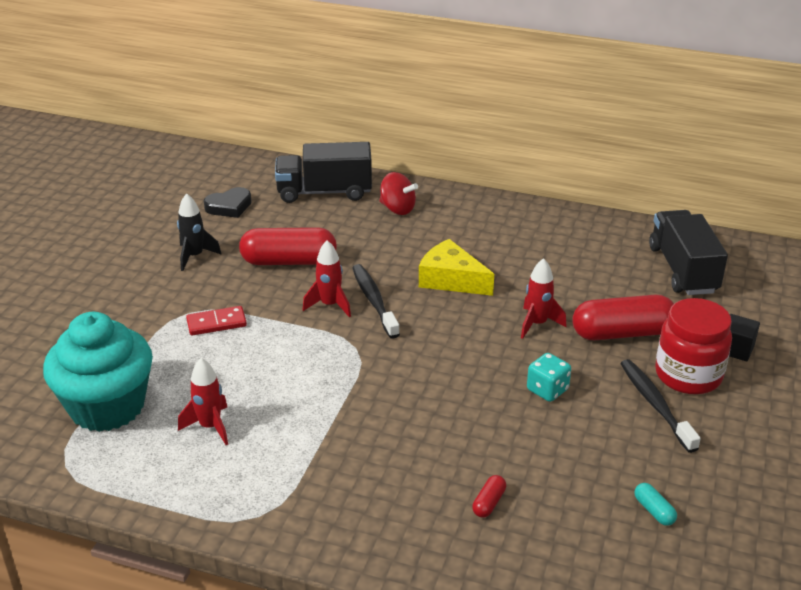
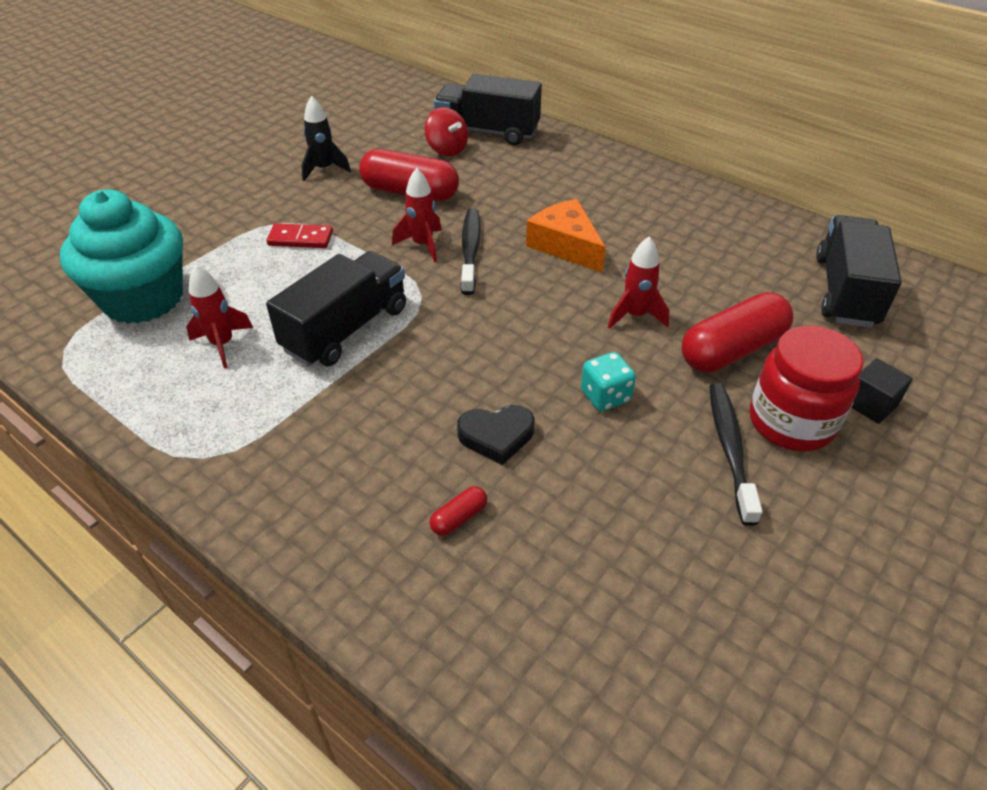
camera: 20 degrees right, 10 degrees up
black heart [204,187,252,218] -> black heart moved to [457,405,534,465]
red spinning top [379,172,418,215] -> red spinning top moved to [424,107,468,156]
yellow cheese [419,239,494,296] -> orange cheese [526,199,606,272]
red capsule [572,295,674,340] -> red capsule turned 45 degrees counterclockwise [682,292,793,372]
turquoise capsule [634,483,677,526] -> none
none -> black truck [266,251,406,366]

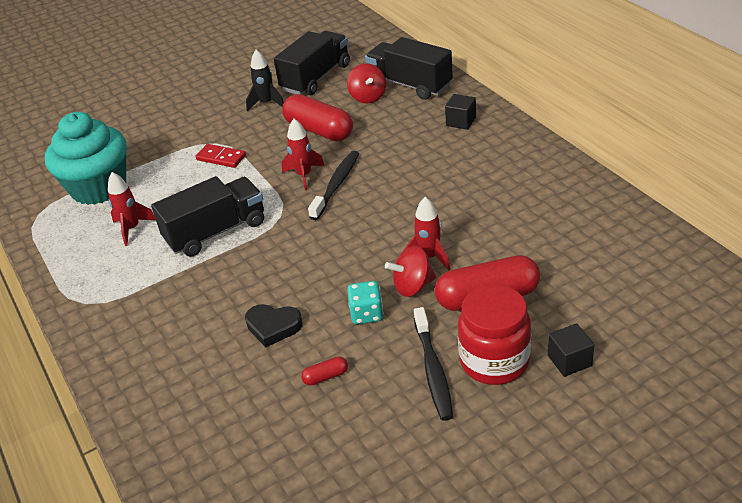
camera: 25 degrees right, 5 degrees down
red capsule [430,486,487,536] -> red capsule moved to [301,356,348,385]
orange cheese [526,199,606,272] -> none
black toothbrush [709,383,762,526] -> black toothbrush turned 150 degrees clockwise [414,307,453,421]
black truck [816,215,902,328] -> black truck moved to [274,31,350,95]
none -> red spinning top [385,246,436,297]
none -> black cube [445,94,476,130]

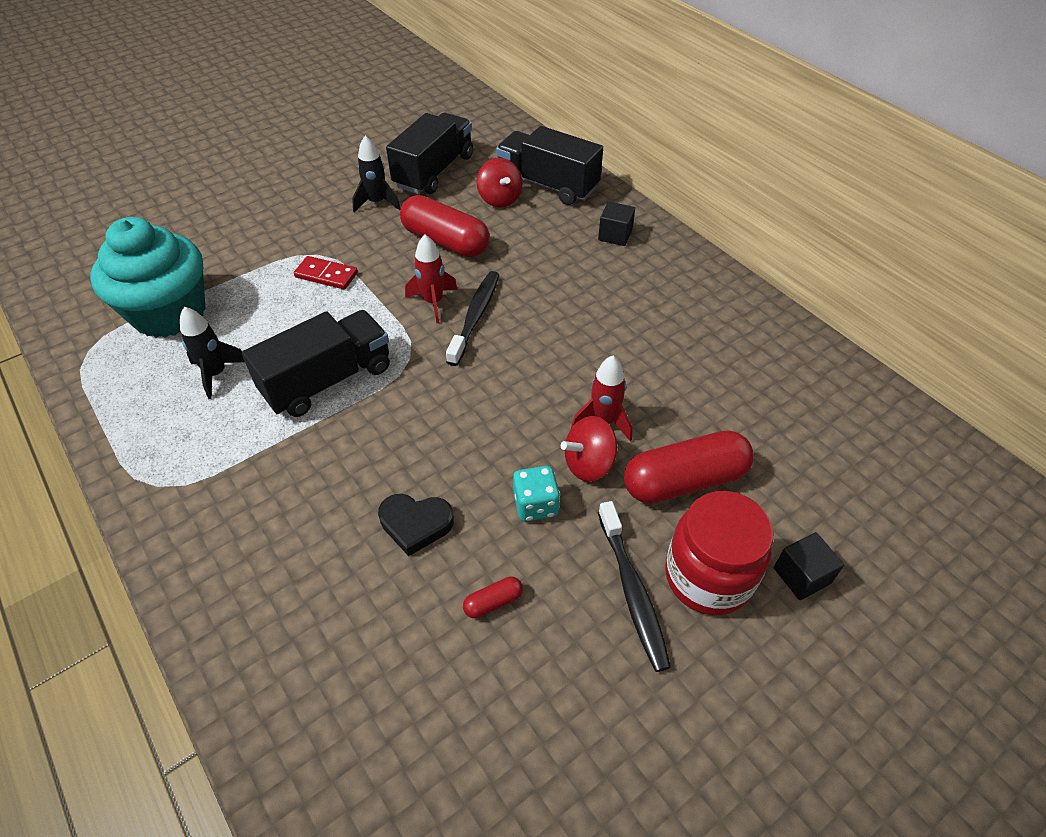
camera: 10 degrees left, 10 degrees up
red rocket [108,172,156,246] -> black rocket [180,307,245,399]

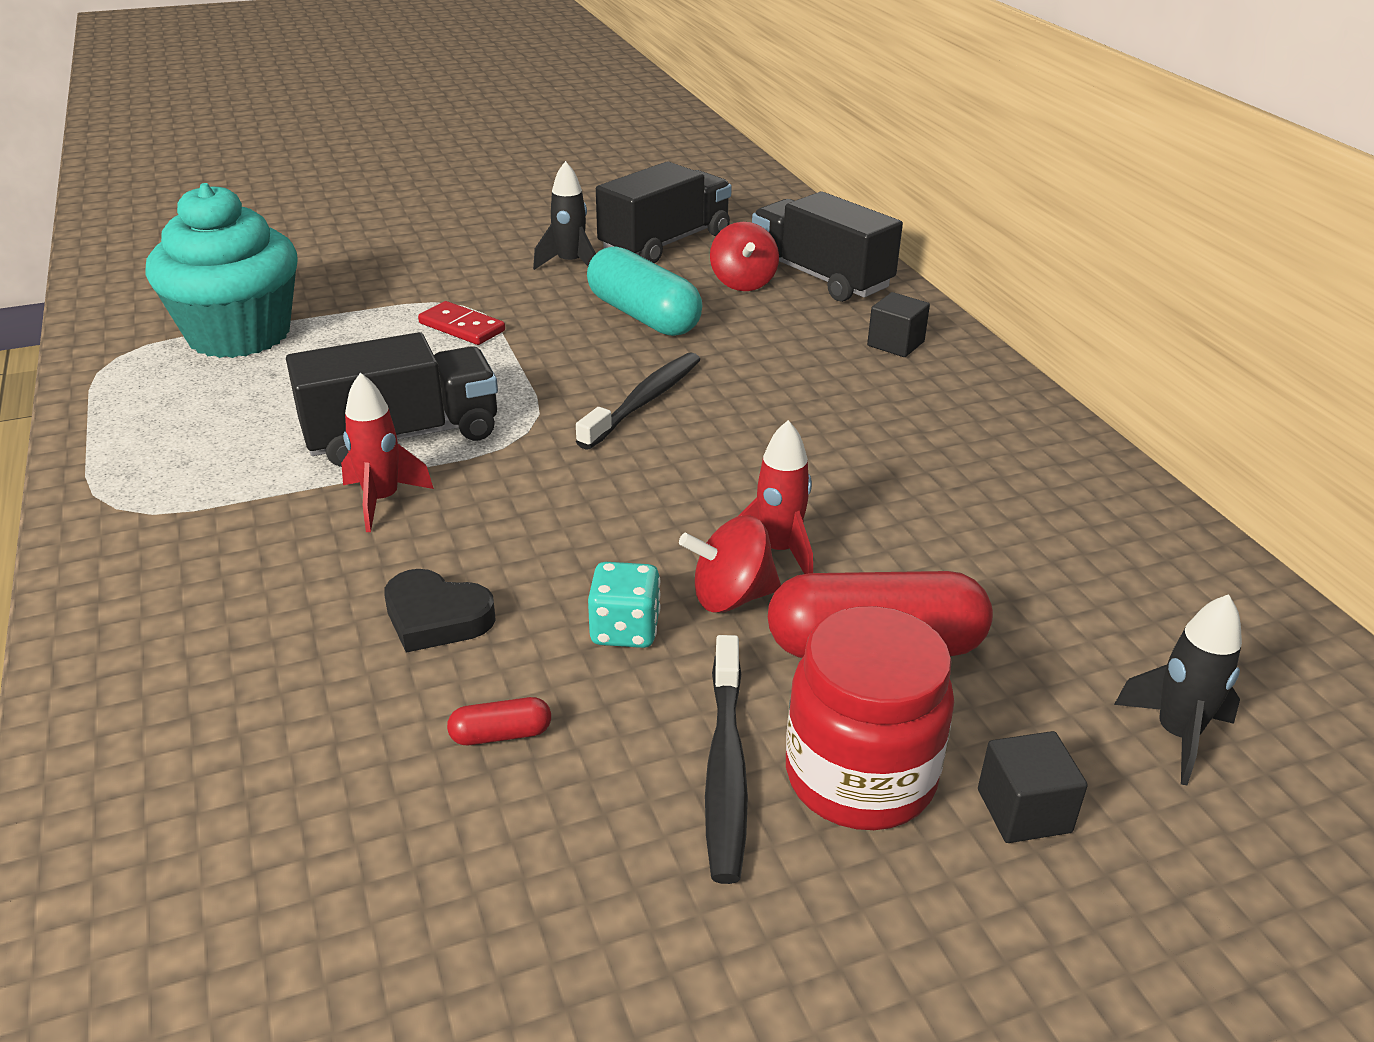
camera: 15 degrees right, 15 degrees down
black rocket [180,307,245,399] -> black rocket moved to [1114,594,1242,785]
red capsule [400,195,490,257] -> turquoise capsule [587,246,703,336]
red rocket [405,235,458,323] -> red rocket moved to [341,373,434,532]

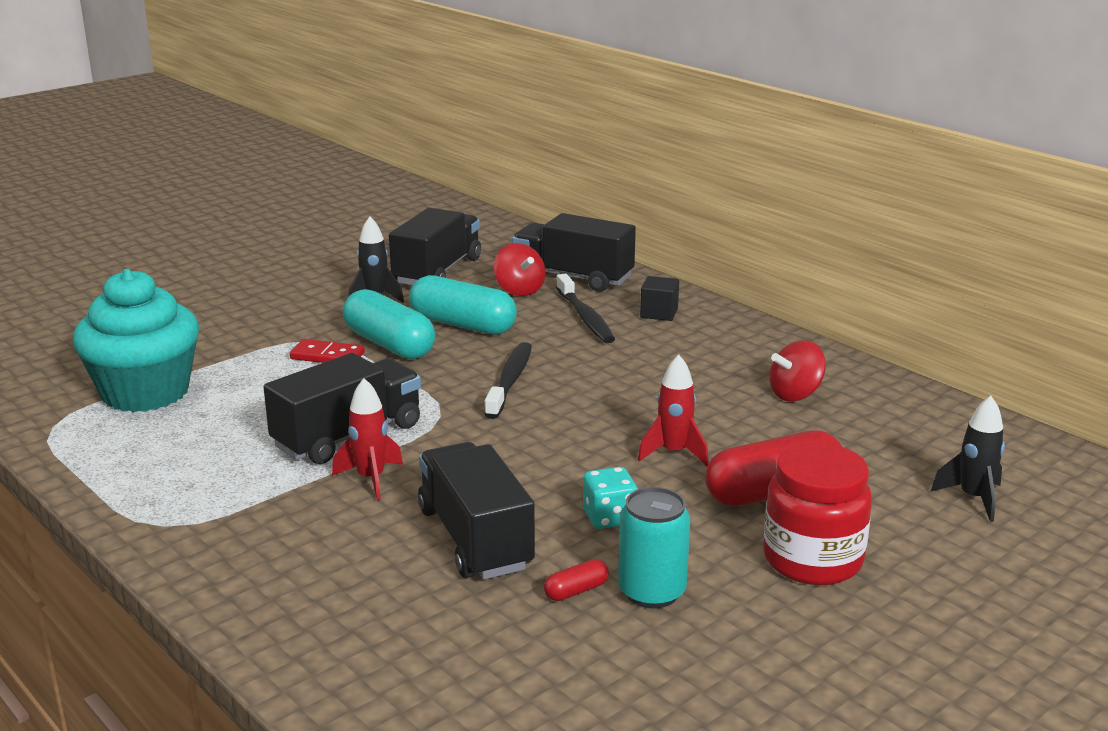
camera: 20 degrees left, 10 degrees down
black heart [384,569,496,653] -> black truck [418,442,535,579]
red spinning top [679,515,781,613] -> red spinning top moved to [769,340,826,401]
black toothbrush [705,635,748,884] -> black toothbrush moved to [556,274,615,343]
black cube [978,731,1088,843] -> none
none -> turquoise capsule [343,289,435,359]
none -> turquoise can [618,487,690,608]

